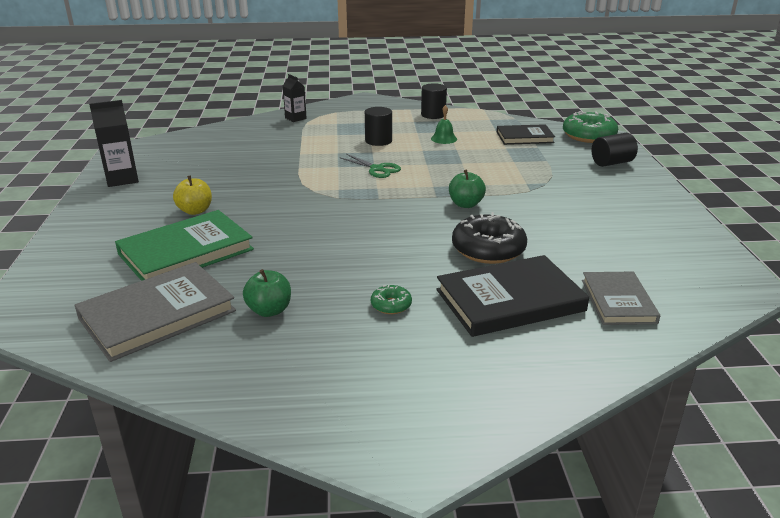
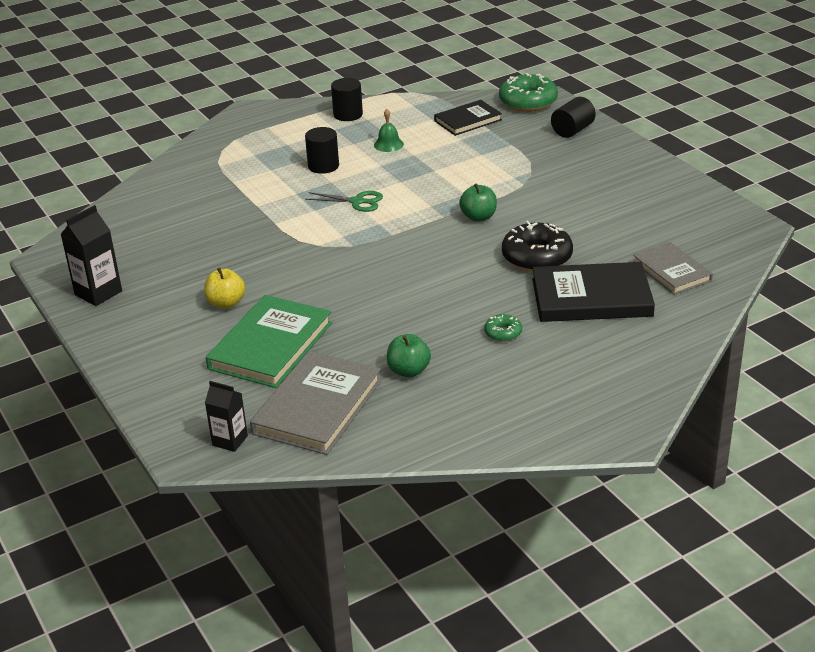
camera: 25 degrees left, 5 degrees up
black carton [283,74,307,122] -> black carton moved to [205,381,248,452]
black book [436,255,589,337] -> black book turned 45 degrees clockwise [532,262,655,322]

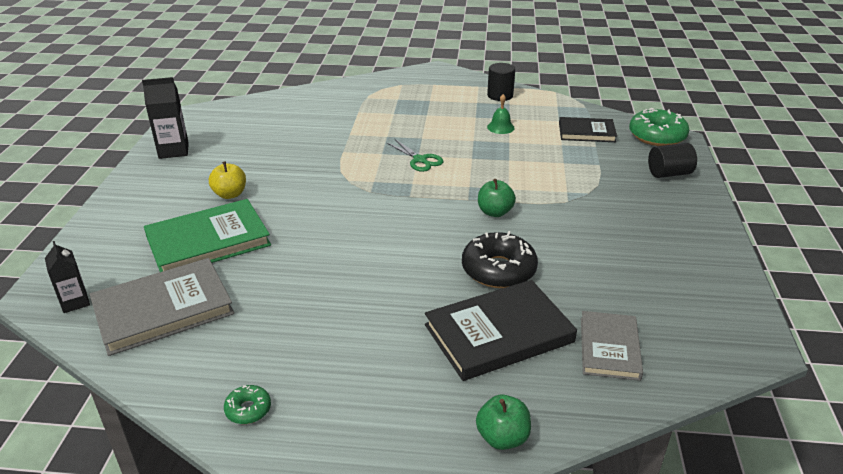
camera: 35 degrees right, 0 degrees up
black cylinder [305,127,339,174] -> none
green apple [387,334,431,377] -> green apple moved to [476,394,531,450]
green donut [484,314,522,342] -> green donut moved to [224,385,271,424]
black book [532,262,655,322] -> black book turned 60 degrees counterclockwise [425,280,577,381]

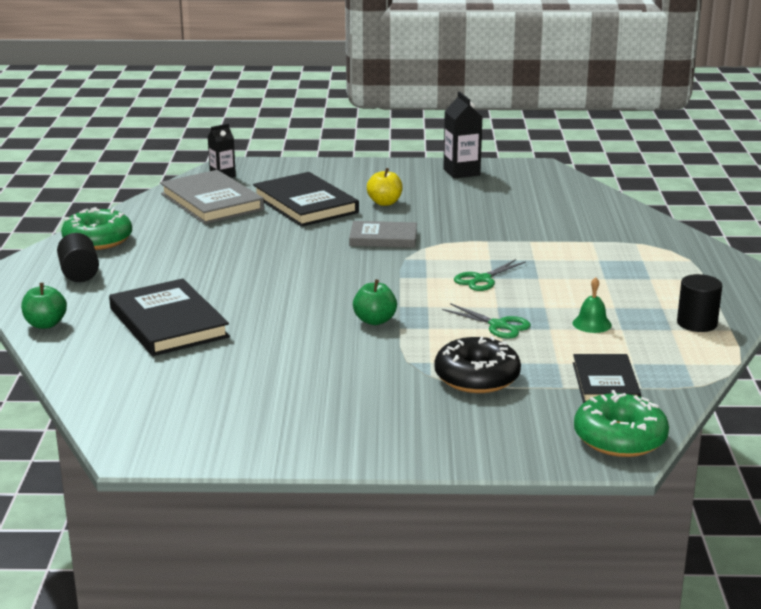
camera: 85 degrees right, 10 degrees down
green book [144,199,271,272] -> black book [253,172,359,227]
green donut [224,385,271,424] -> green donut [61,207,132,250], size x2.04
black donut [462,231,538,288] -> black donut moved to [434,336,521,393]
grey book [581,311,643,381] -> grey book moved to [349,221,417,248]
black cylinder [648,143,697,178] -> black cylinder moved to [57,233,99,282]
none -> green scissors [442,303,531,339]

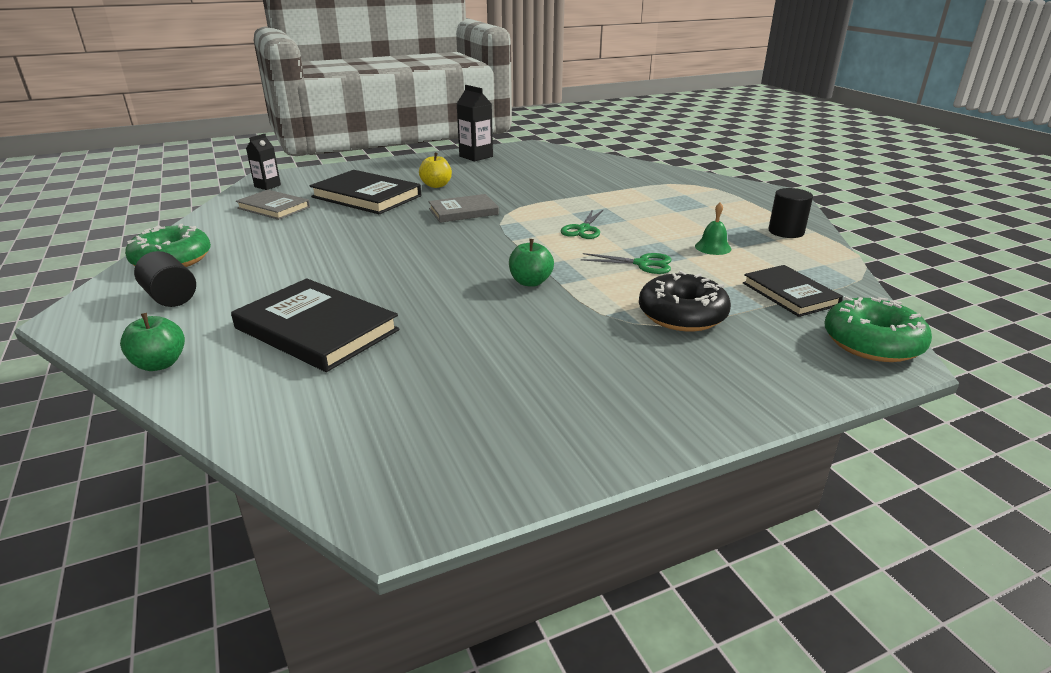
camera: 25 degrees left, 5 degrees up
grey book [160,170,264,224] -> grey book [236,190,310,220], size x0.63

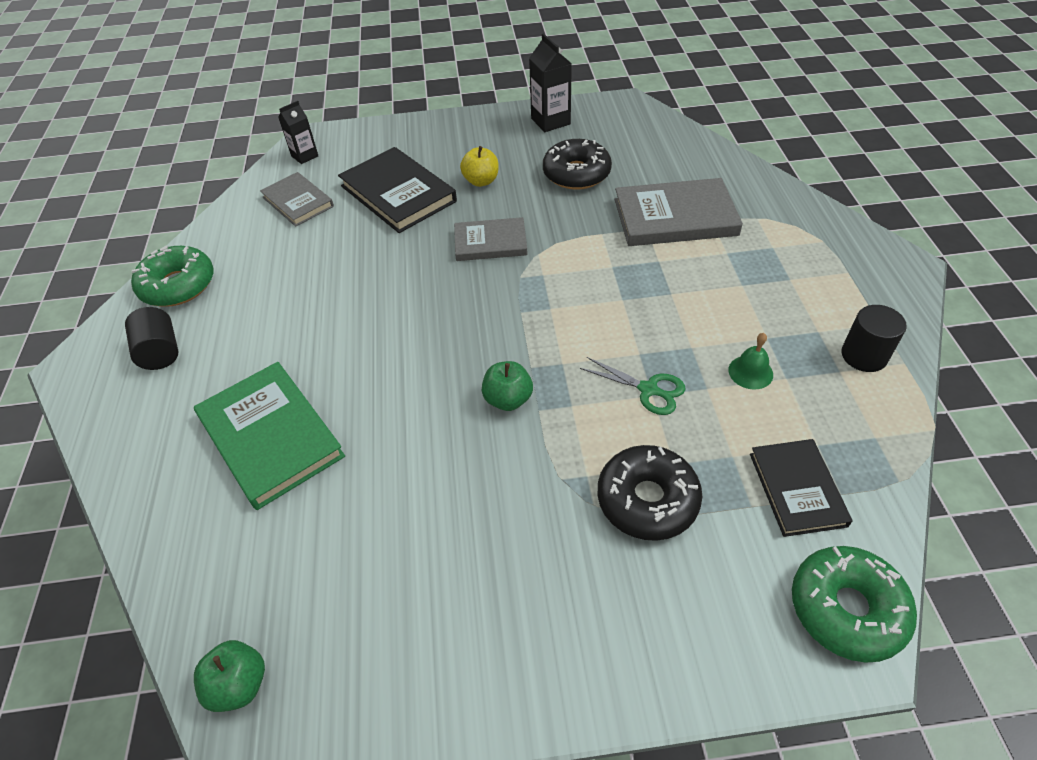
camera: 20 degrees right, 20 degrees up
green apple [120,313,185,371] -> green apple moved to [194,640,265,712]
black book [231,278,400,372] -> green book [194,362,345,510]
green scissors [561,209,603,239] -> none
none -> black donut [543,139,612,190]
none -> grey book [615,178,743,246]

